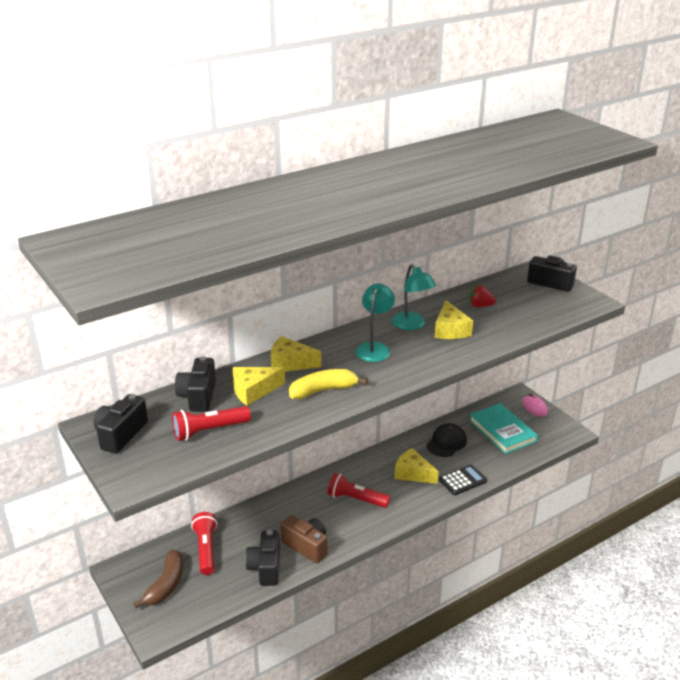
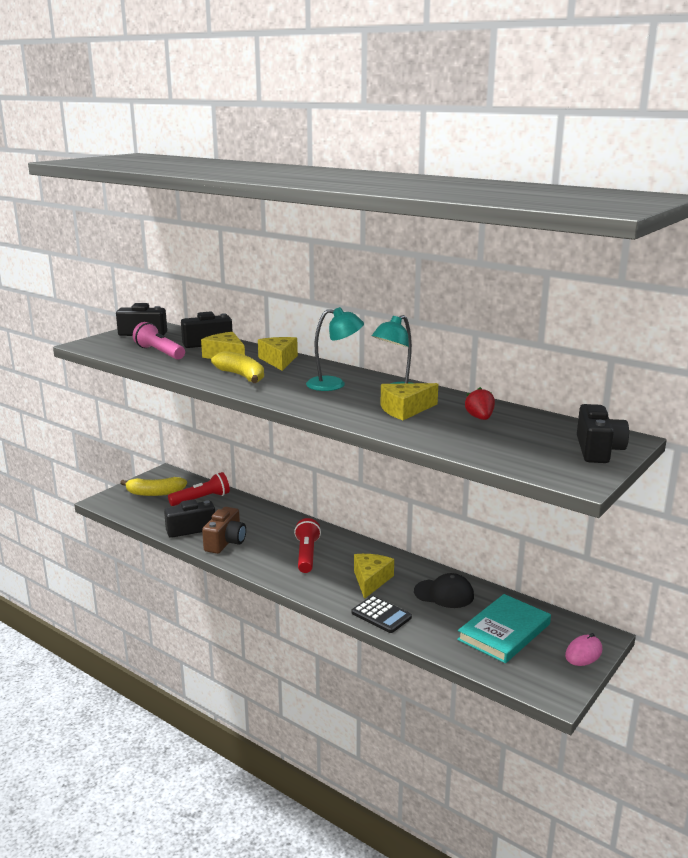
camera: 70 degrees right, 10 degrees down
brown banana [133,550,183,608] -> yellow banana [120,477,187,496]
red flashlight [172,406,251,441] -> pink flashlight [133,322,185,360]

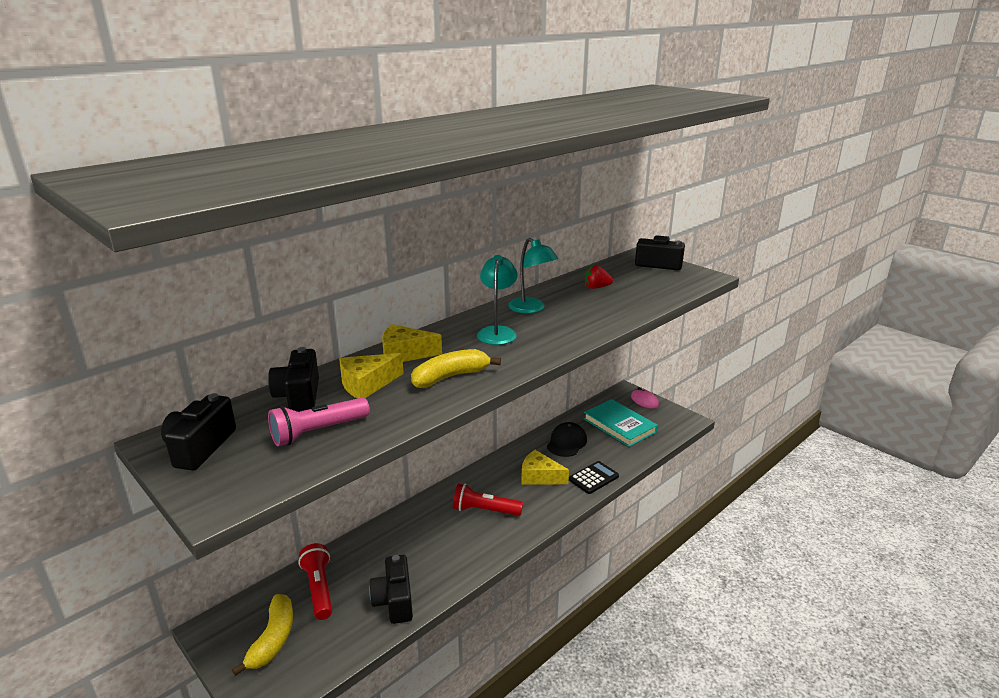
camera: 80 degrees left, 5 degrees up
brown camera [202,507,246,554] -> none
yellow cheese [381,383,438,420] -> none

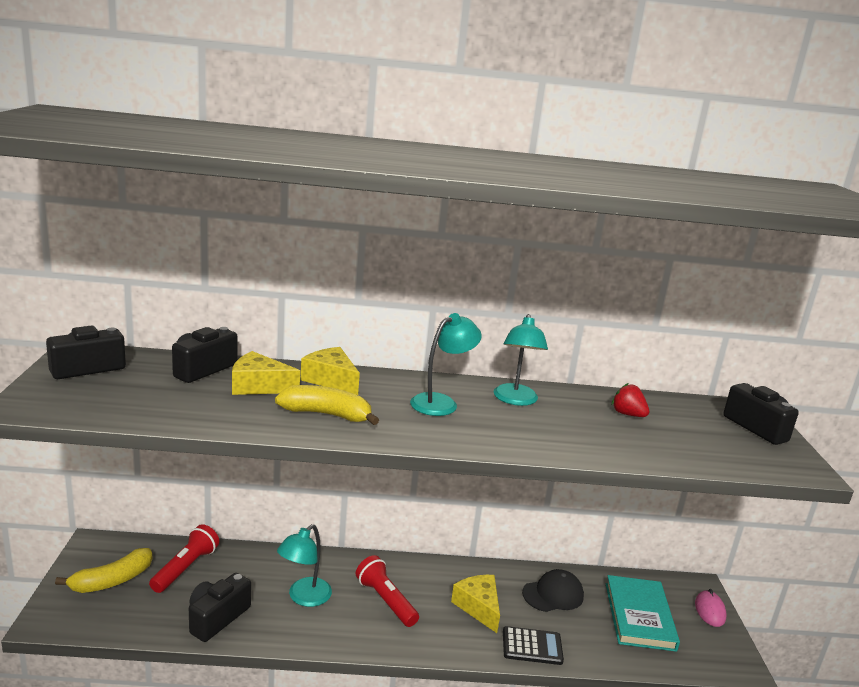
camera: 40 degrees right, 5 degrees down
pink flashlight [268,398,370,446] -> none
none -> turquoise lamp [277,524,332,607]

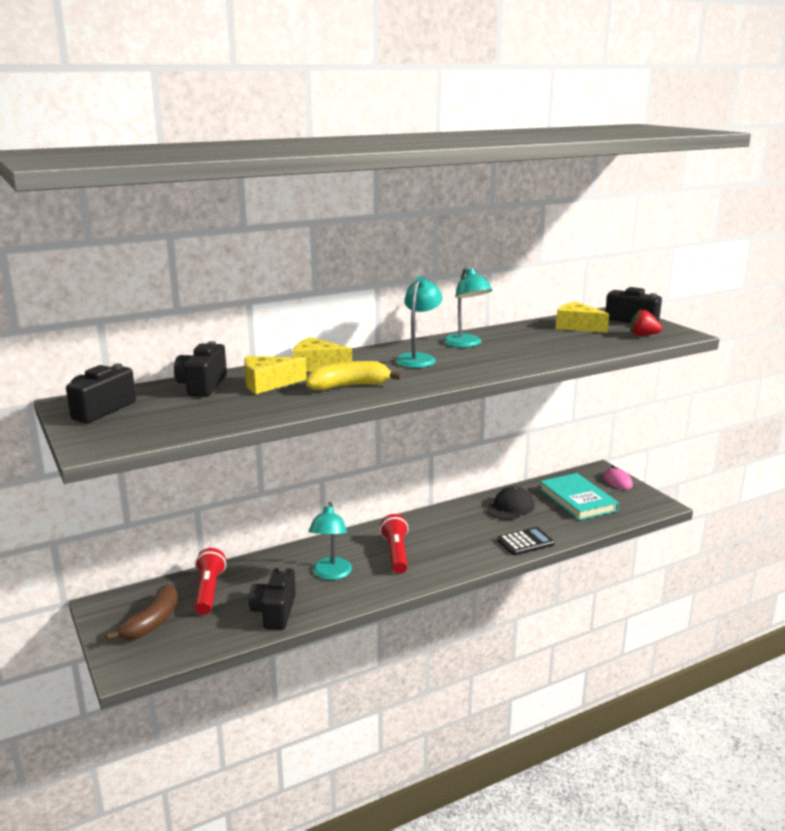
camera: 25 degrees left, 0 degrees up
yellow banana [55,548,153,593] -> brown banana [106,584,178,641]
red flashlight [356,555,419,627] -> red flashlight turned 60 degrees clockwise [380,514,408,574]
yellow cheese [451,575,500,633] -> yellow cheese moved to [556,302,609,333]
red strawberry [612,383,650,417] -> red strawberry moved to [631,309,662,336]

